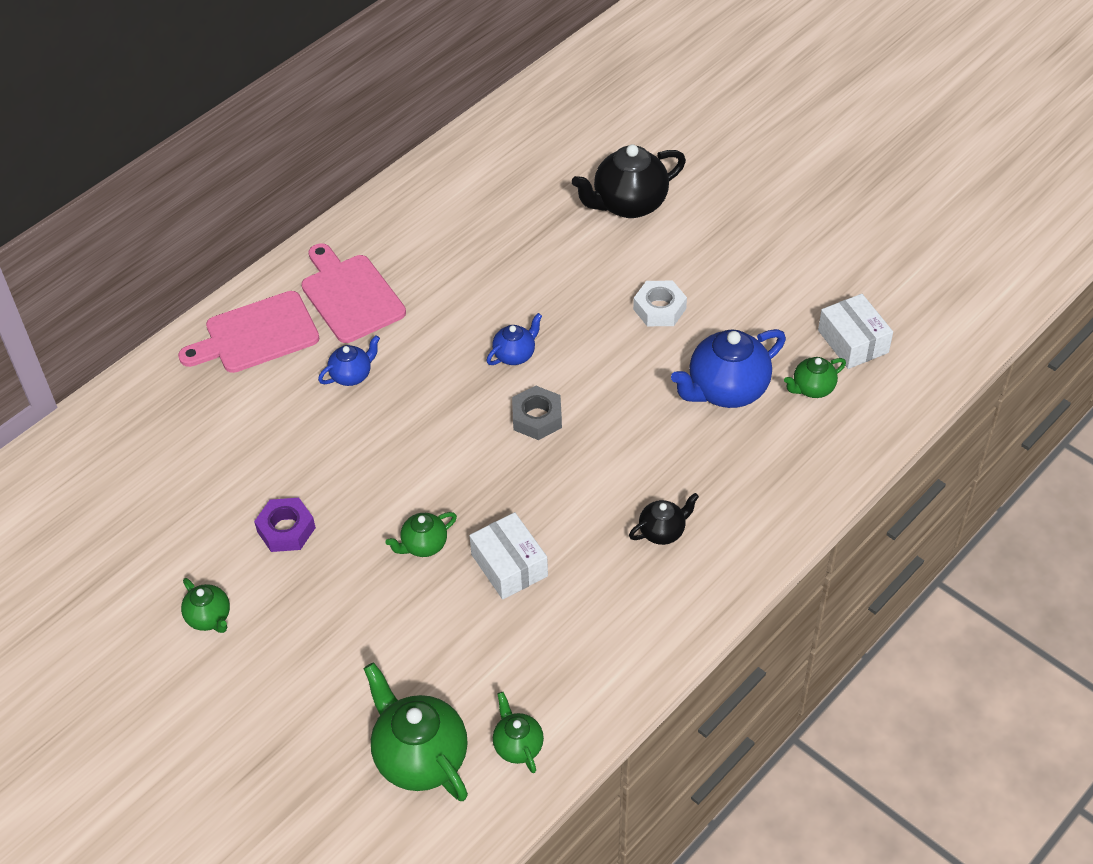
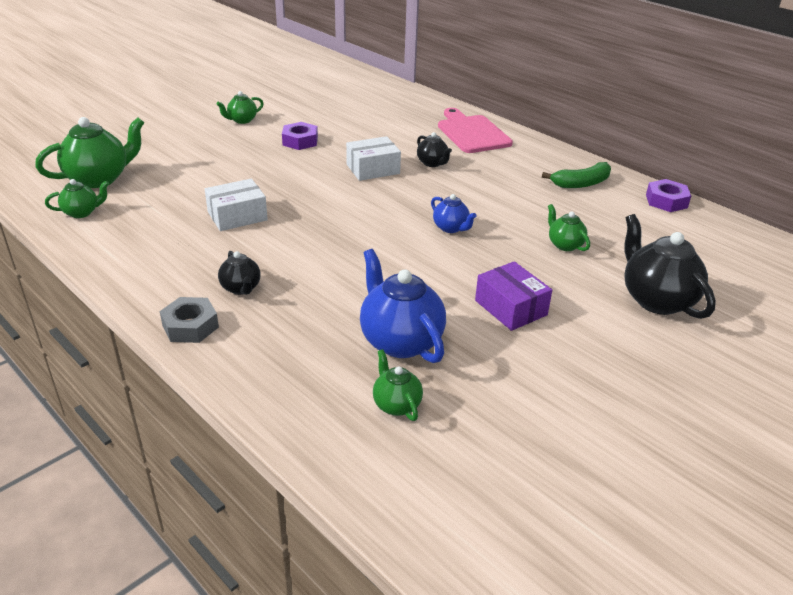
camera: 90 degrees right, 15 degrees down
pink cutting board [301,243,406,343] -> none
blue teapot [318,335,380,386] -> black teapot [417,132,452,167]
green teapot [385,512,457,557] -> green teapot moved to [548,204,590,251]
grey nut [512,386,562,440] -> grey nut moved to [160,297,219,343]
white nut [633,281,687,326] -> purple box [475,261,552,331]
white box [818,294,893,369] -> white box moved to [346,136,401,181]
none -> green banana [542,162,611,188]
none -> purple nut [646,179,691,212]

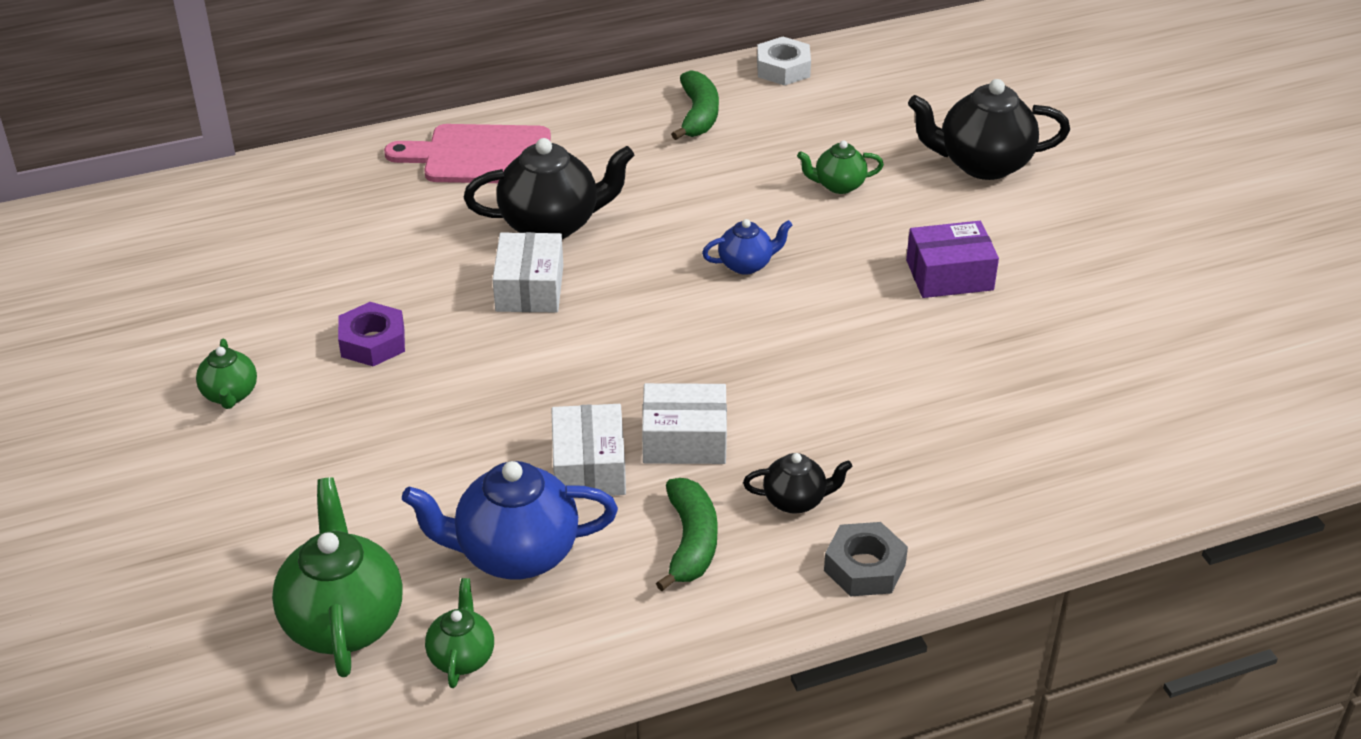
camera: 65 degrees left, 5 degrees up
blue teapot [360,249,446,363] -> blue teapot moved to [402,461,618,579]
green teapot [373,349,423,421] -> none
black teapot [417,132,452,167] -> black teapot [464,138,634,239], size x1.88
purple nut [646,179,691,212] -> white nut [757,37,811,86]
none -> white box [642,383,727,464]
none -> green banana [656,478,718,591]

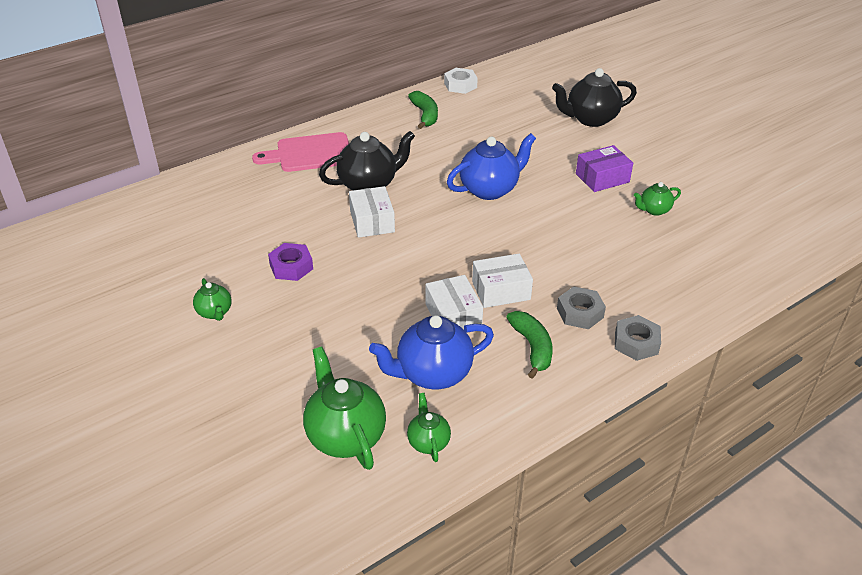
camera: 15 degrees left, 0 degrees up
blue teapot [702,219,793,275] -> blue teapot [447,133,536,200], size x1.88
black teapot [743,453,852,514] -> grey nut [557,287,606,329]
green teapot [797,141,884,194] -> green teapot moved to [634,182,681,216]

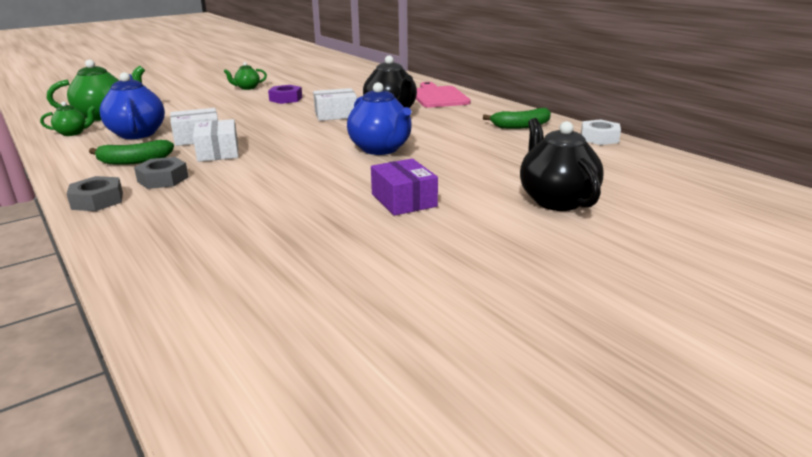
camera: 90 degrees right, 15 degrees down
green teapot [634,182,681,216] -> none

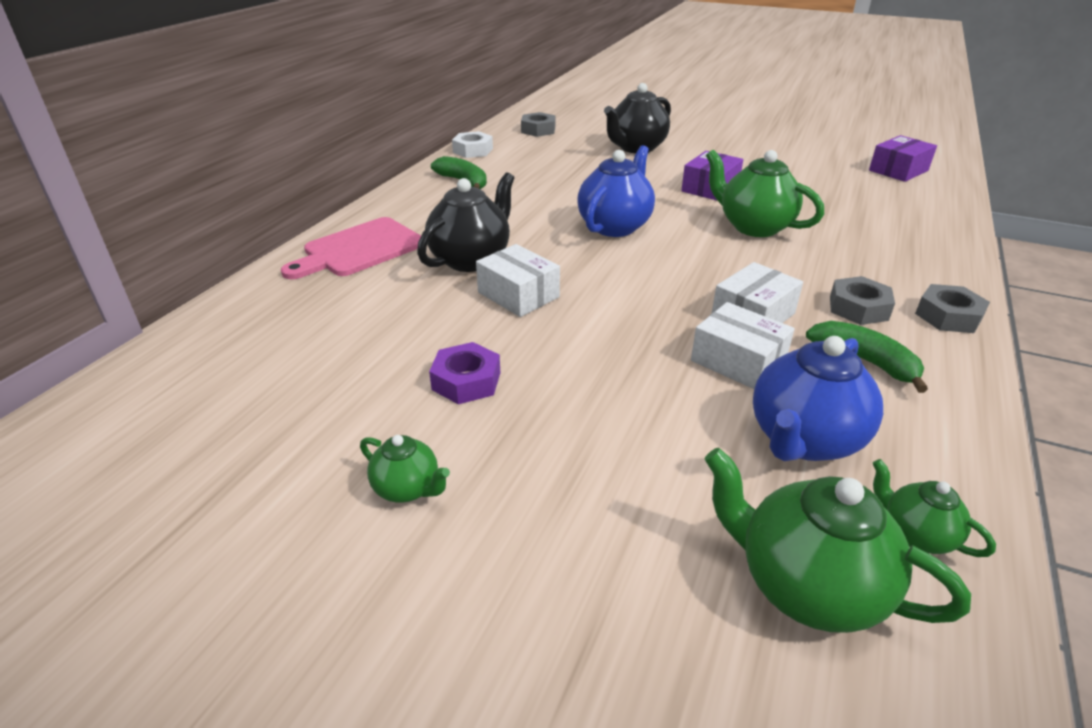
camera: 120 degrees left, 10 degrees up
none -> grey nut [521,112,555,137]
none -> green teapot [706,150,824,237]
none -> purple box [869,135,937,182]

